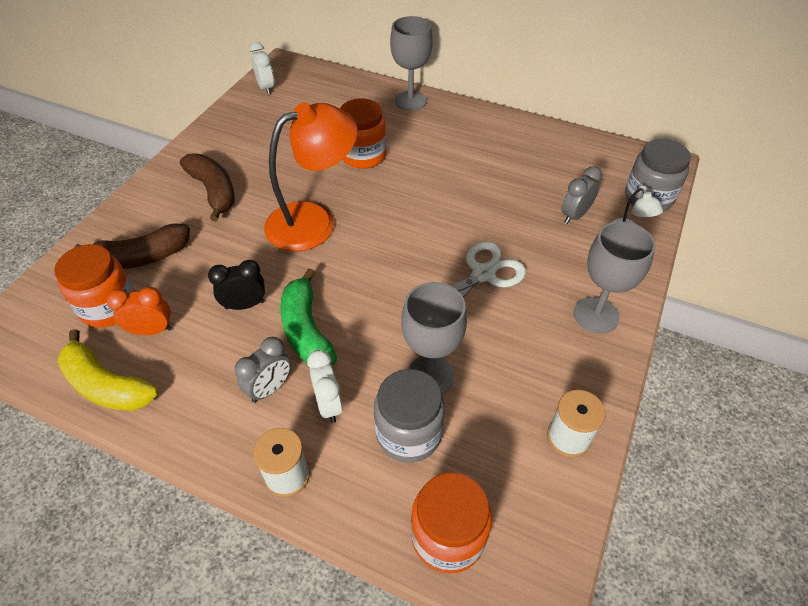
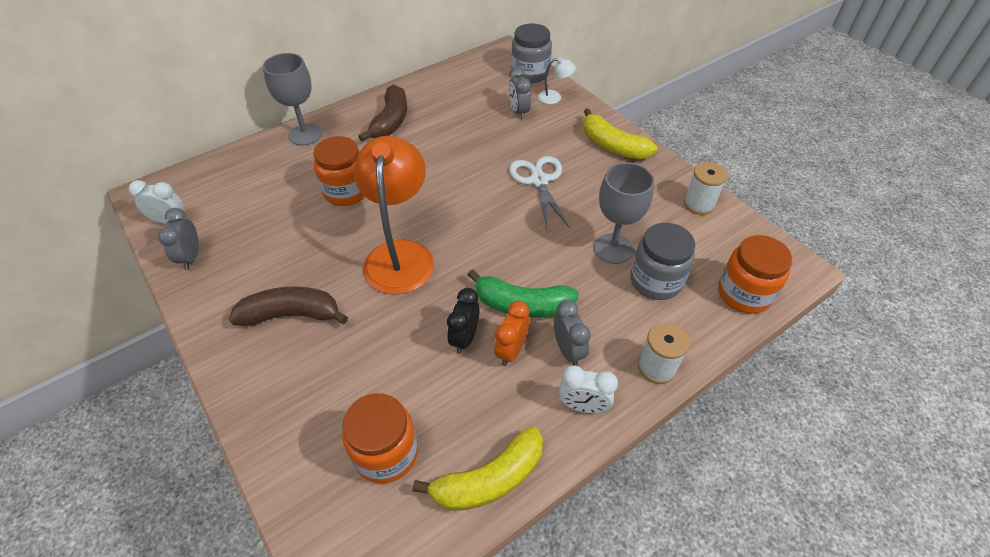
camera: 60 degrees left, 0 degrees up
brown banana [74,223,190,269] -> brown banana moved to [358,84,407,142]
orange clock [106,287,172,335] -> orange clock moved to [494,301,529,366]
white clock [307,350,343,423] -> white clock moved to [559,365,618,413]
grey goblet [574,221,656,334] -> yellow banana [583,108,657,159]
none -> grey clock [158,208,199,270]

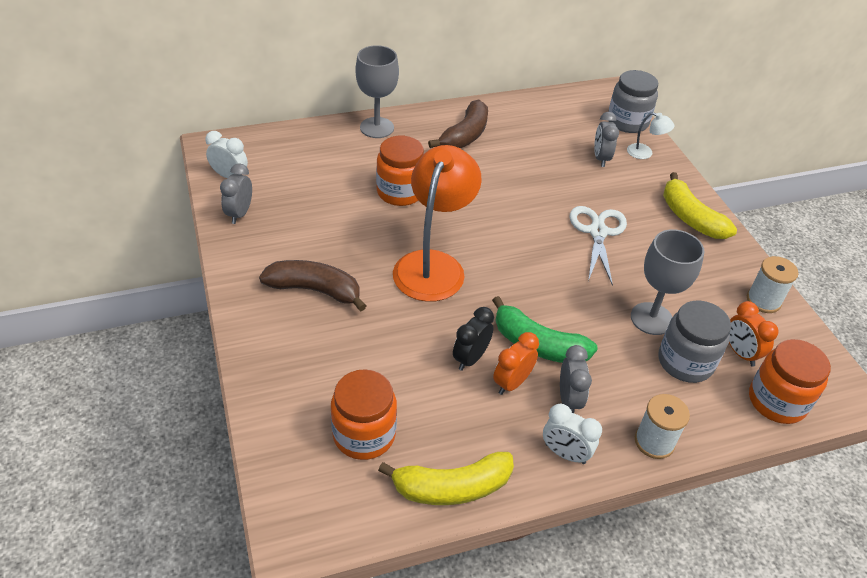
camera: 15 degrees right, 5 degrees down
none -> orange clock [729,301,779,366]

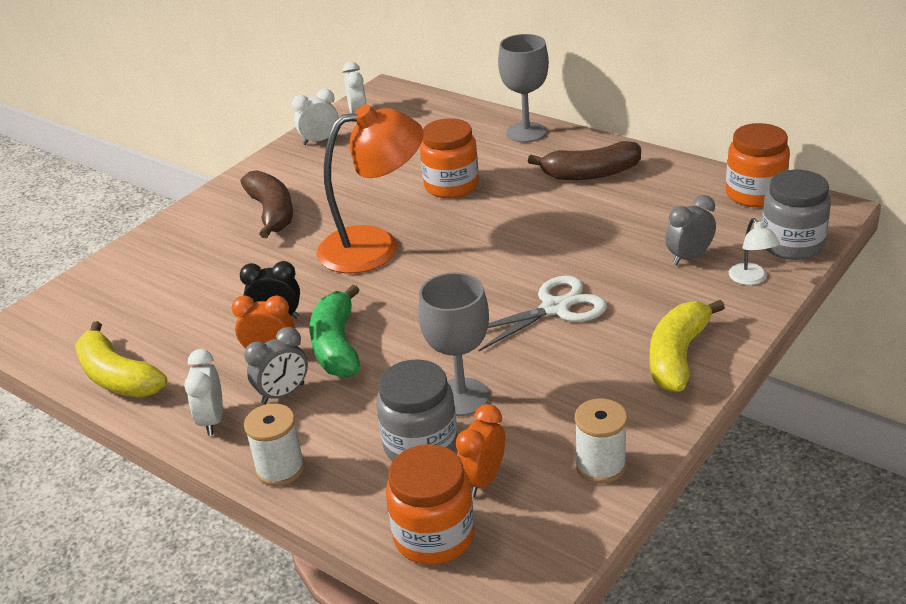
camera: 60 degrees right, 10 degrees down
grey clock [220,164,252,224] -> white clock [292,89,338,145]
orange jar [331,369,397,460] -> orange jar moved to [726,123,790,207]

